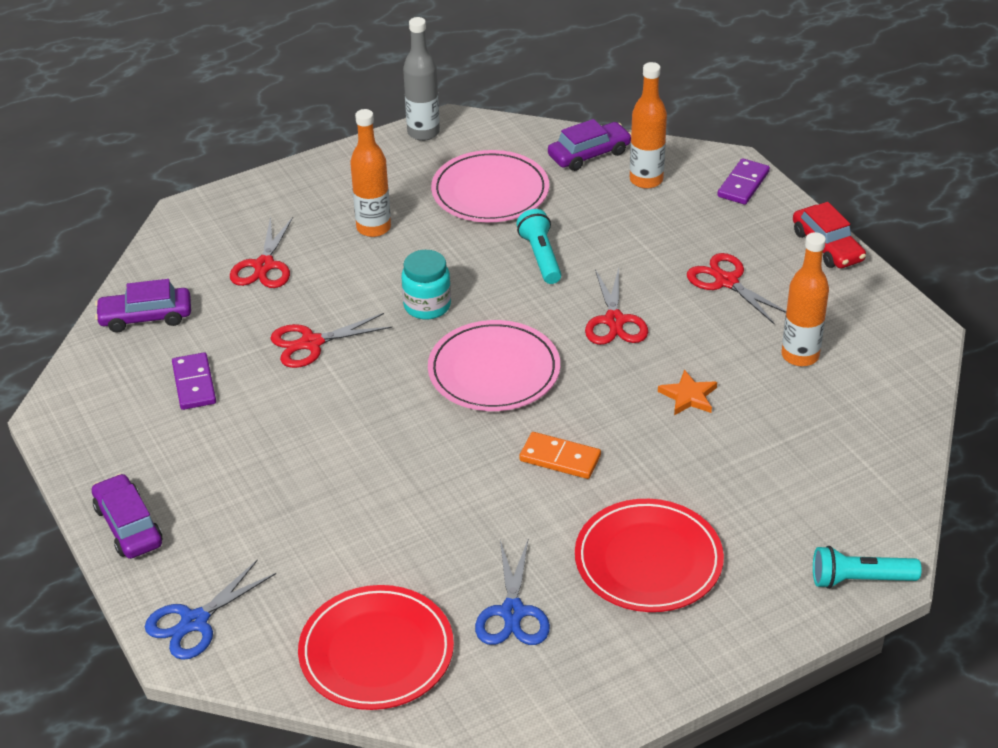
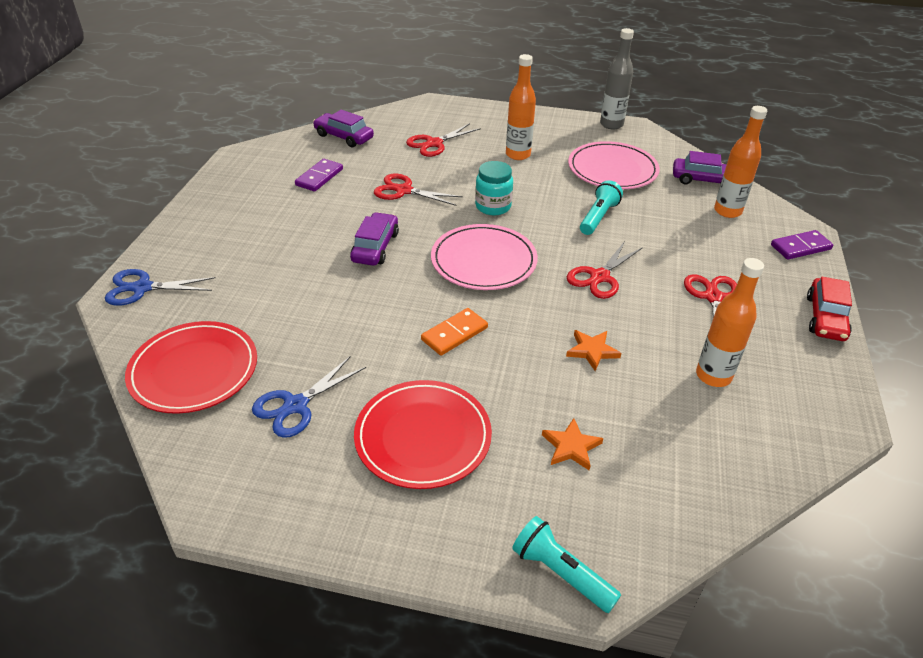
camera: 40 degrees right, 0 degrees up
purple car [92,474,162,559] -> purple car moved to [350,212,399,266]
orange domino [519,432,601,479] -> orange domino turned 75 degrees clockwise [421,308,488,356]
none -> orange star [542,418,604,470]

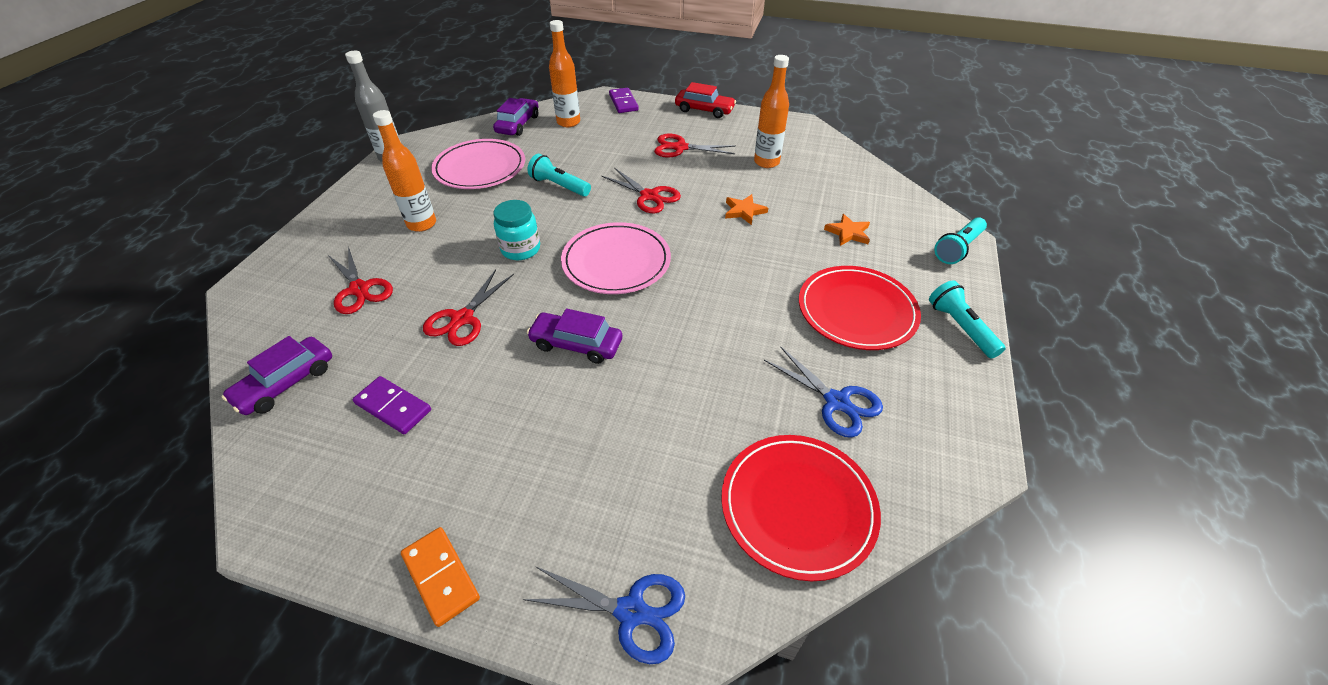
camera: 85 degrees left, 5 degrees up
blue scissors [105,269,216,306] -> blue scissors turned 75 degrees counterclockwise [522,566,685,664]
orange domino [421,308,488,356] -> orange domino moved to [401,527,480,627]
none -> turquoise flashlight [929,280,1006,358]

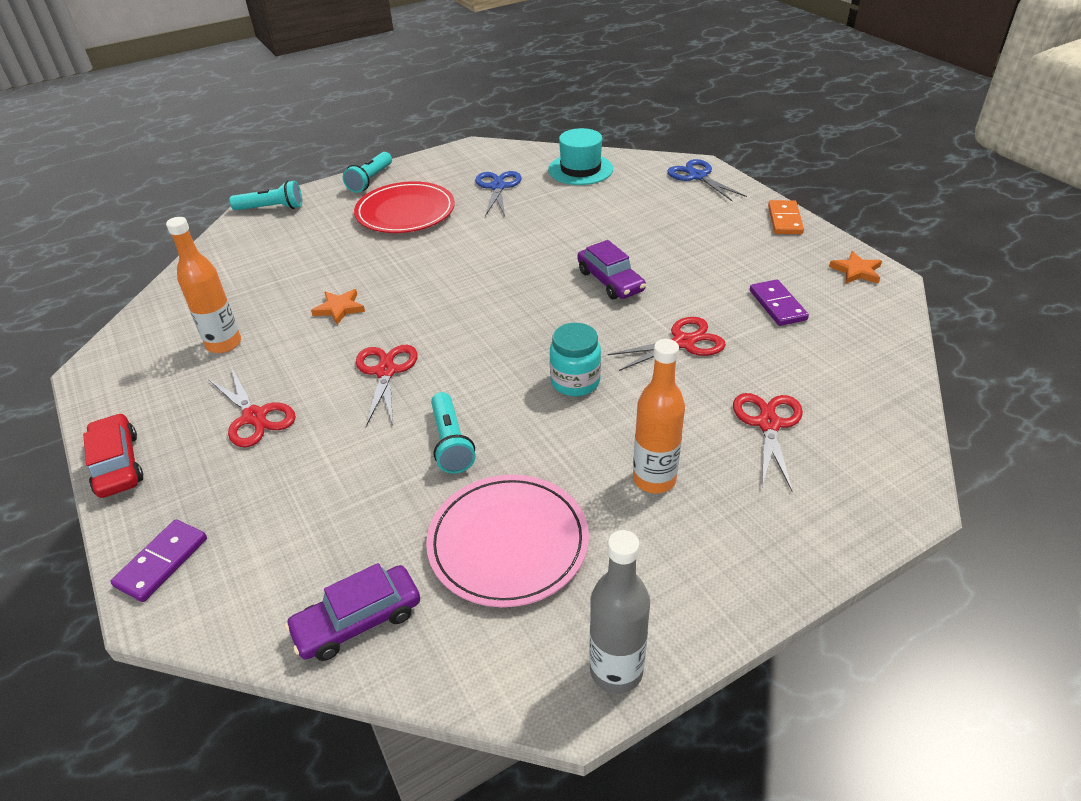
camera: 135 degrees left, 5 degrees down
purple car [221,336,332,415] -> none
orange bottle [549,20,580,127] -> none
pink plate [561,222,671,294] -> none
red plate [721,435,881,581] -> turquoise hat [548,128,613,185]
orange star [824,214,870,246] -> orange star moved to [829,251,882,284]

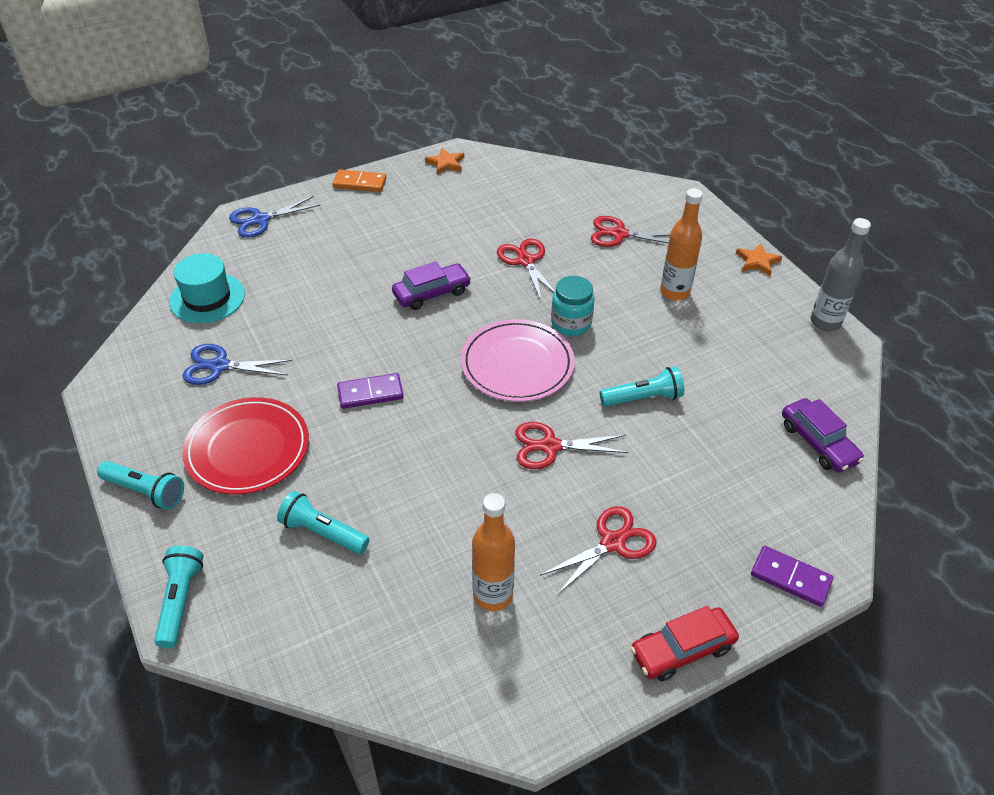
camera: 90 degrees left, 5 degrees up
orange star [311,289,365,325] -> orange star moved to [736,243,782,276]
pink plate [426,475,589,607] -> pink plate moved to [461,319,575,402]
purple domino [750,279,809,326] -> purple domino moved to [337,373,404,409]
none -> turquoise flashlight [277,491,370,554]

